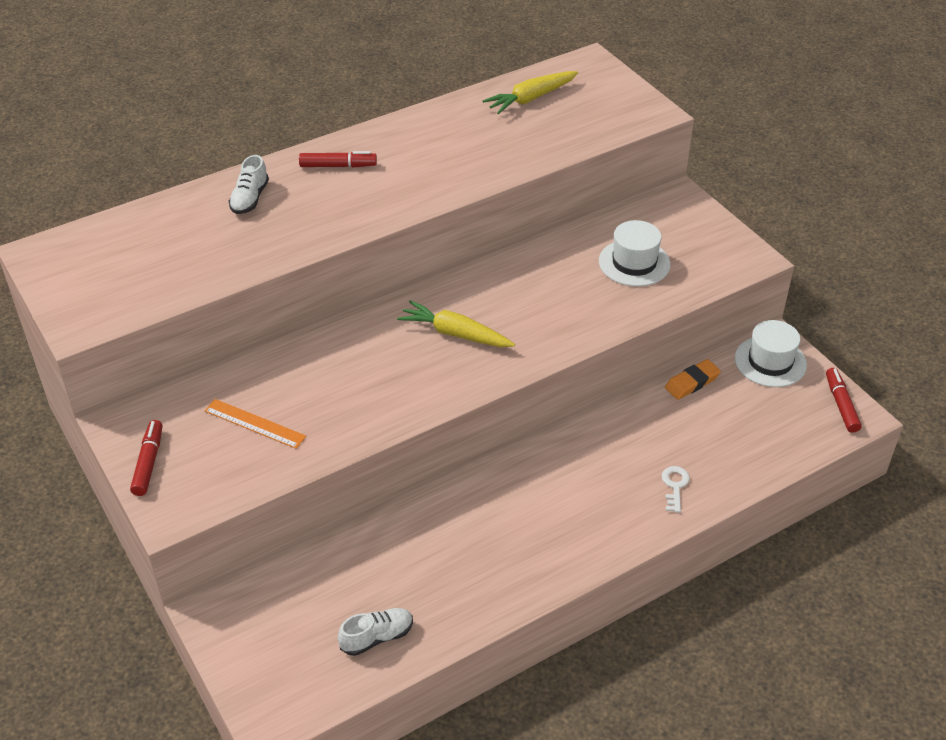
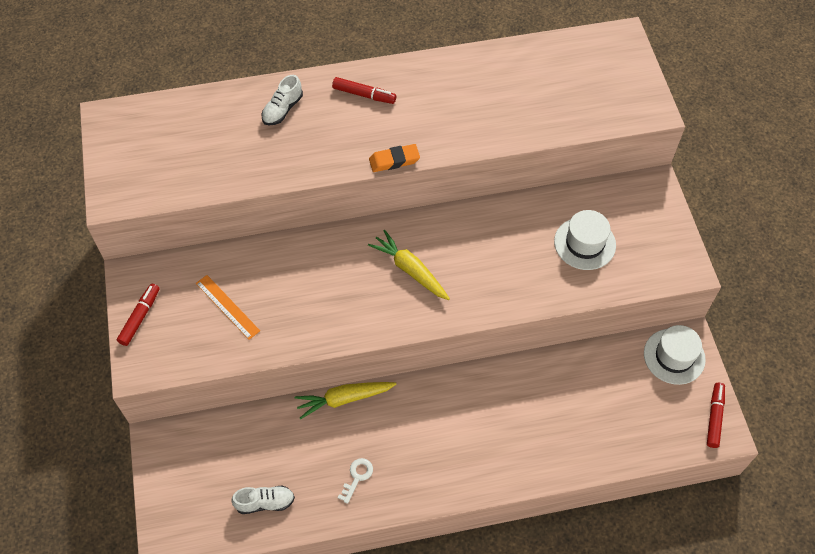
camera: 20 degrees right, 15 degrees up
yellow carrot [482,71,578,114] -> yellow carrot moved to [295,382,397,419]
white key [662,466,690,513] -> white key moved to [338,458,373,504]
orange eraser [665,359,721,400] -> orange eraser moved to [369,144,420,172]

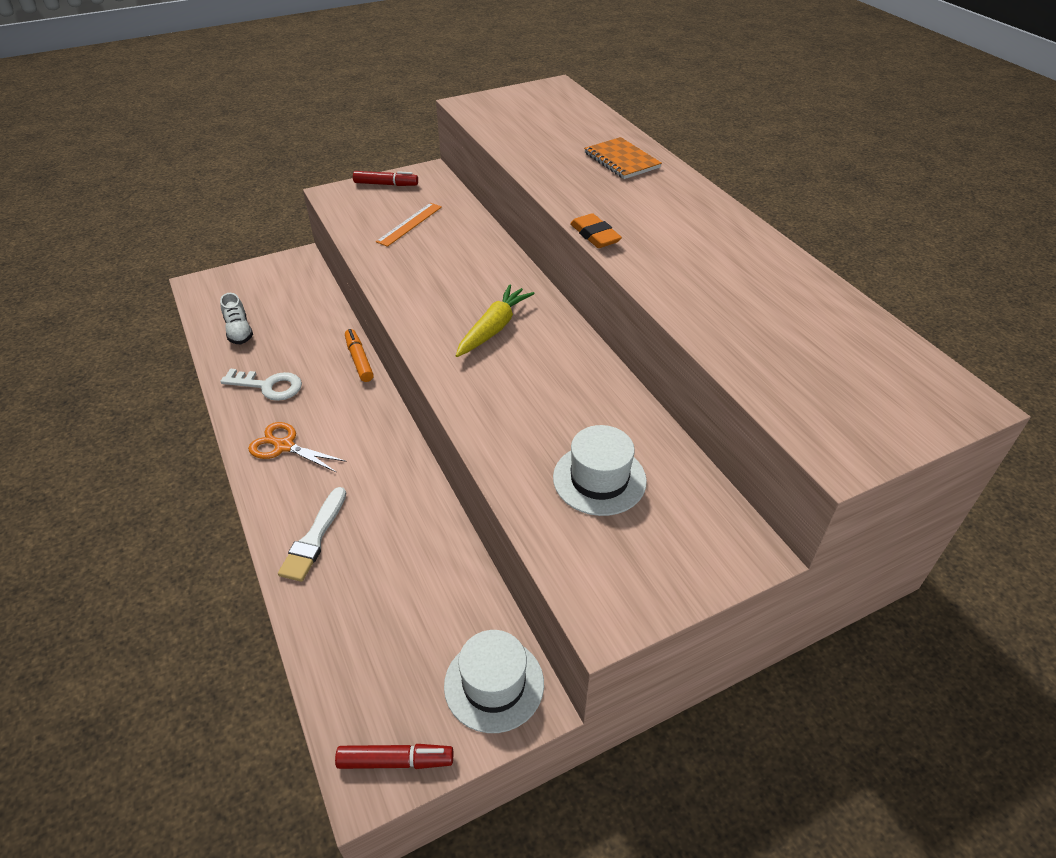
camera: 75 degrees right, 15 degrees down
white shoe [261,75,303,125] -> orange notebook [584,137,662,179]
yellow carrot [295,382,397,419] -> orange marker [345,329,374,382]
red marker [332,77,396,104] -> none
white key [338,458,373,504] -> white key [220,369,302,401], size x1.54
none -> orange scissors [248,422,347,473]
none -> white brush [278,487,346,582]

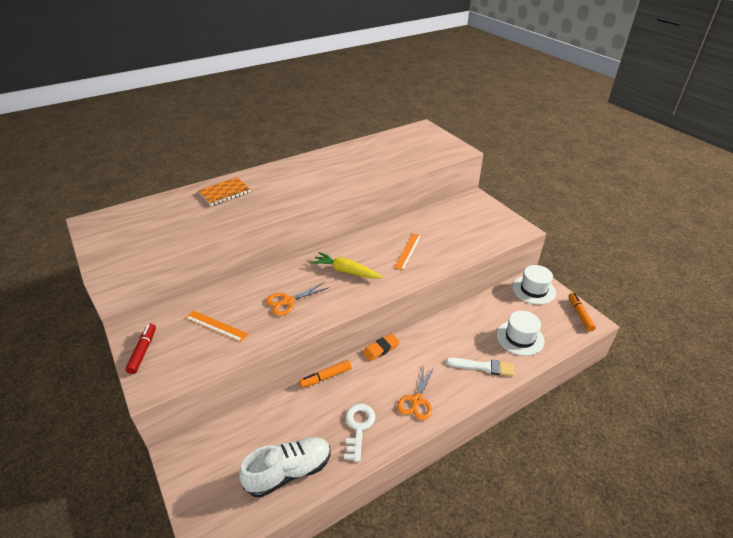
camera: 95 degrees left, 5 degrees down
white shoe [220,293,253,344] -> white shoe [239,437,330,498], size x1.68
red marker [335,744,453,769] -> orange marker [568,293,596,331]
white hat [553,425,647,516] -> white hat moved to [497,311,545,356]
orange eraser [570,213,622,248] -> orange eraser moved to [363,334,400,361]
none -> orange scissors [266,282,330,316]
none -> orange ruler [394,233,422,270]

